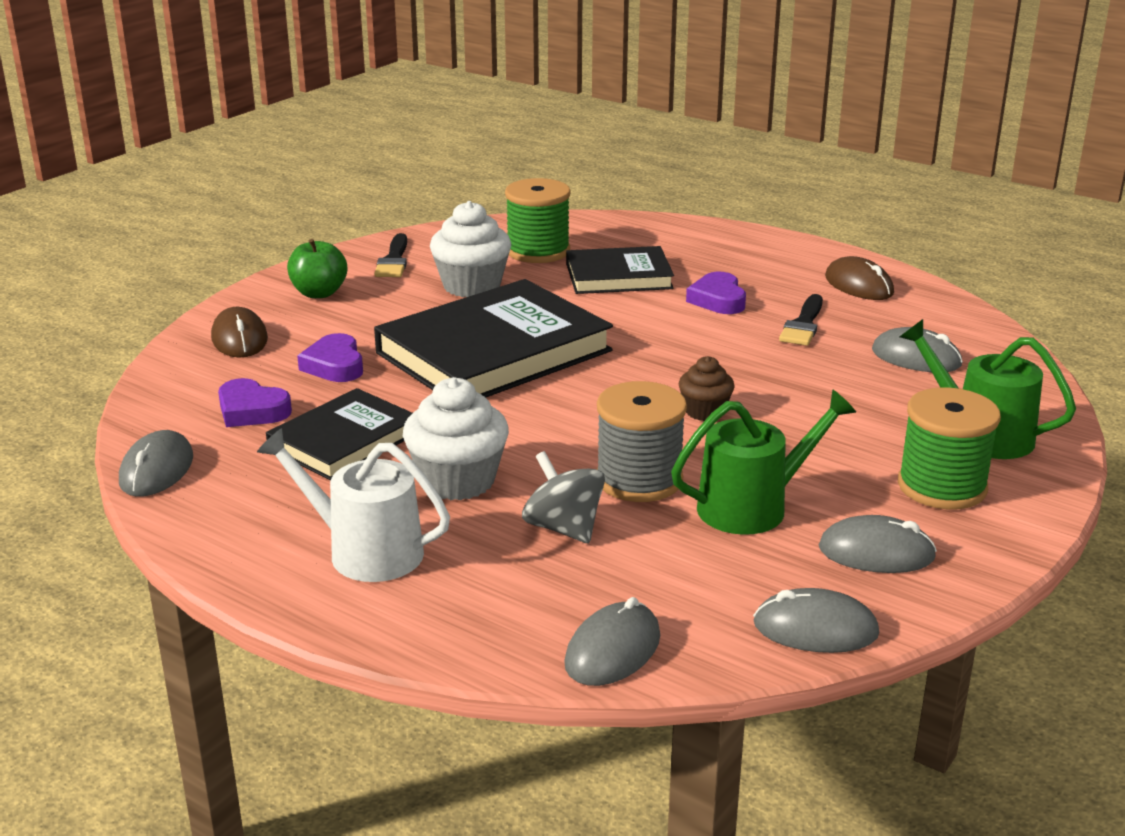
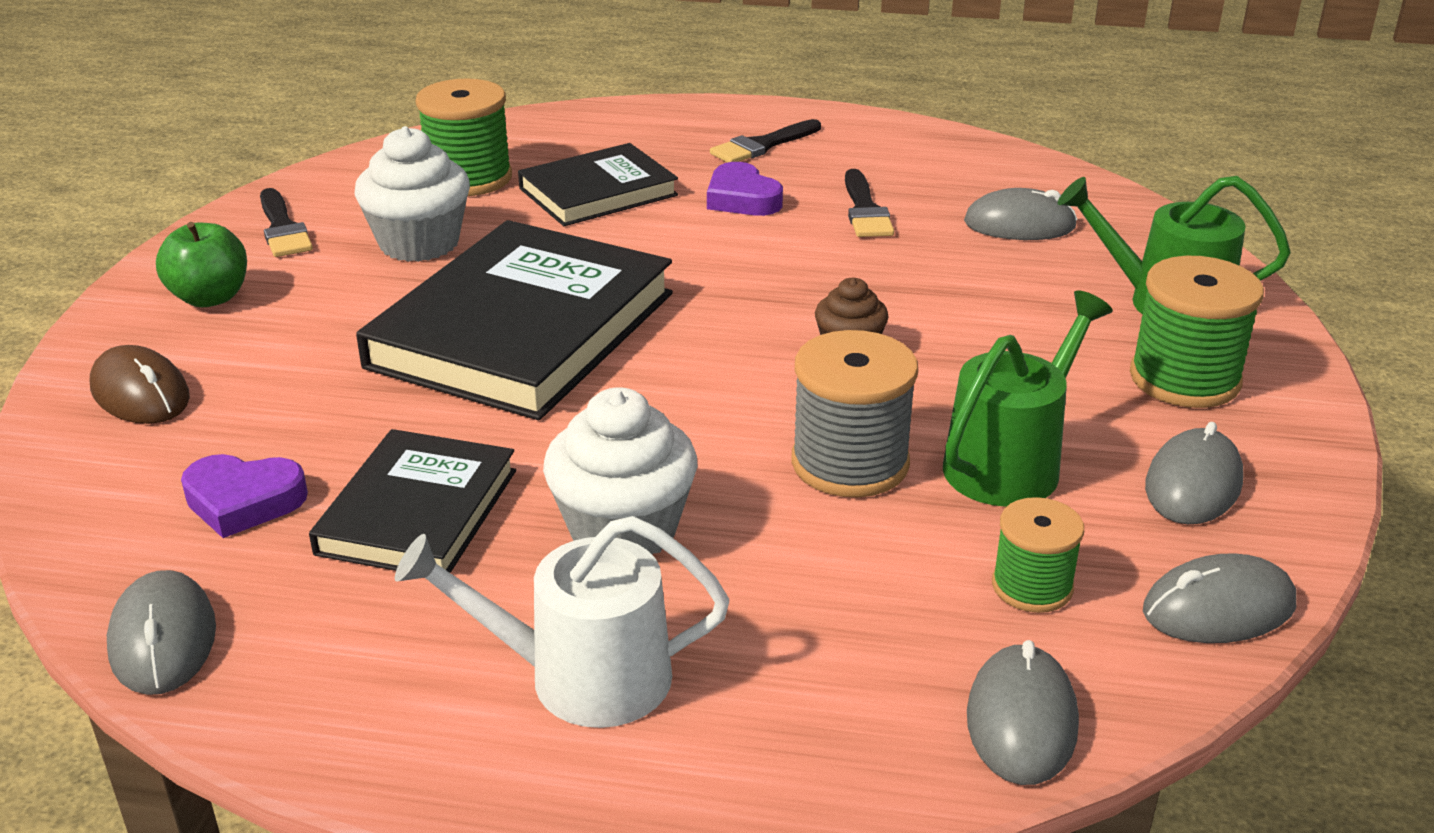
camera: 25 degrees left, 5 degrees up
purple heart [297,333,363,382] -> none
grey spinning top [522,451,605,543] -> none
grey mouse [819,515,937,573] -> grey mouse turned 45 degrees counterclockwise [1145,422,1244,524]
brown mouse [825,256,894,300] -> none
none -> black brush [710,119,821,163]
none -> green spool [992,497,1084,613]

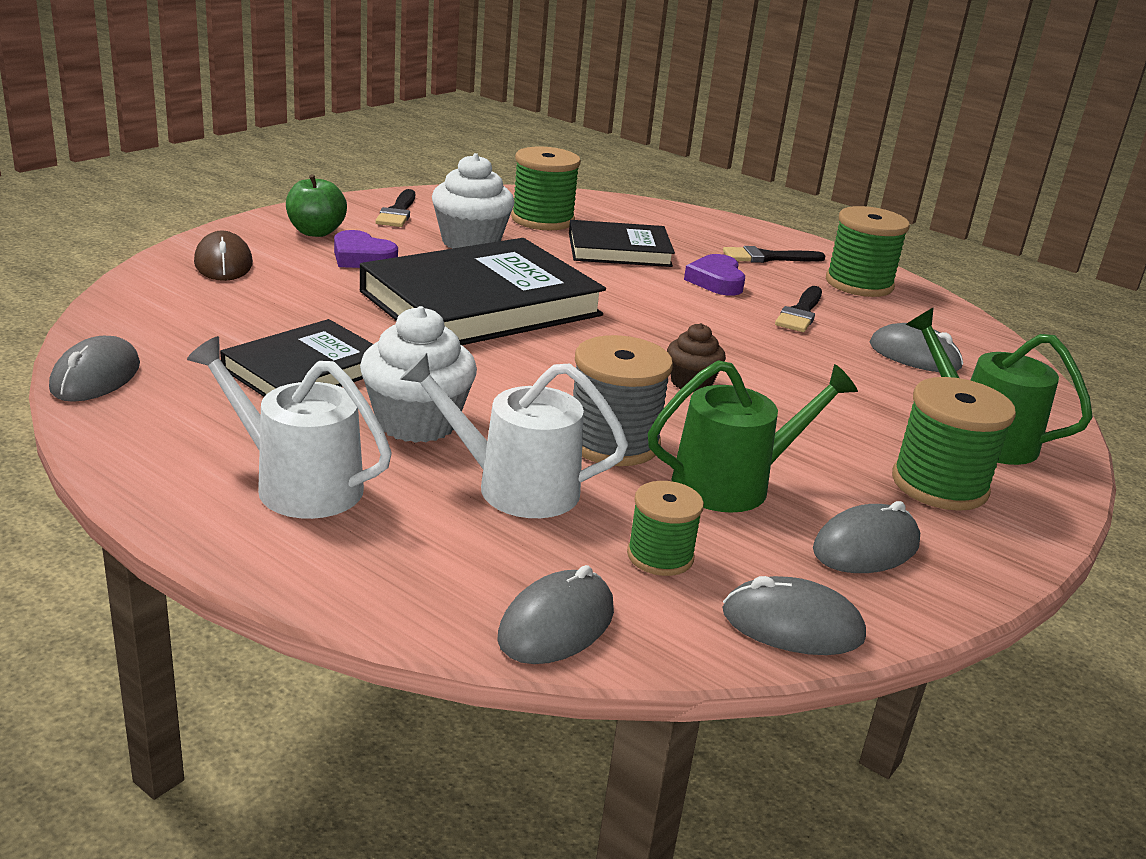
camera: 25 degrees right, 5 degrees down
purple heart [181,454,308,538] -> purple heart moved to [334,230,398,268]
none -> white watering can [400,353,628,518]
none -> green spool [826,206,910,297]

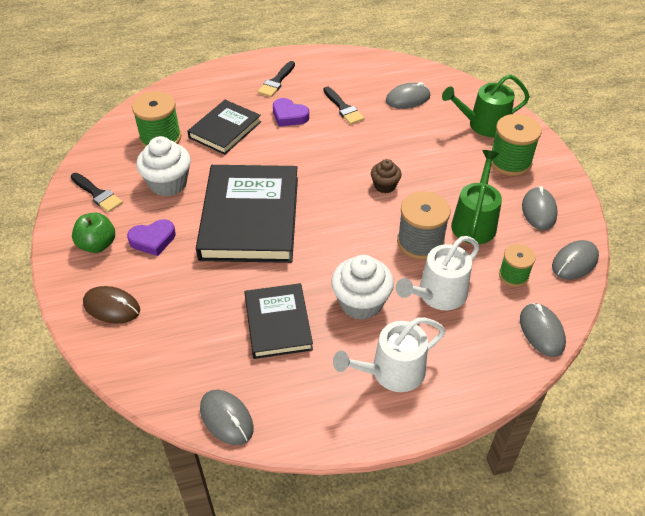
camera: 50 degrees left, 20 degrees up
green spool [826,206,910,297] -> none

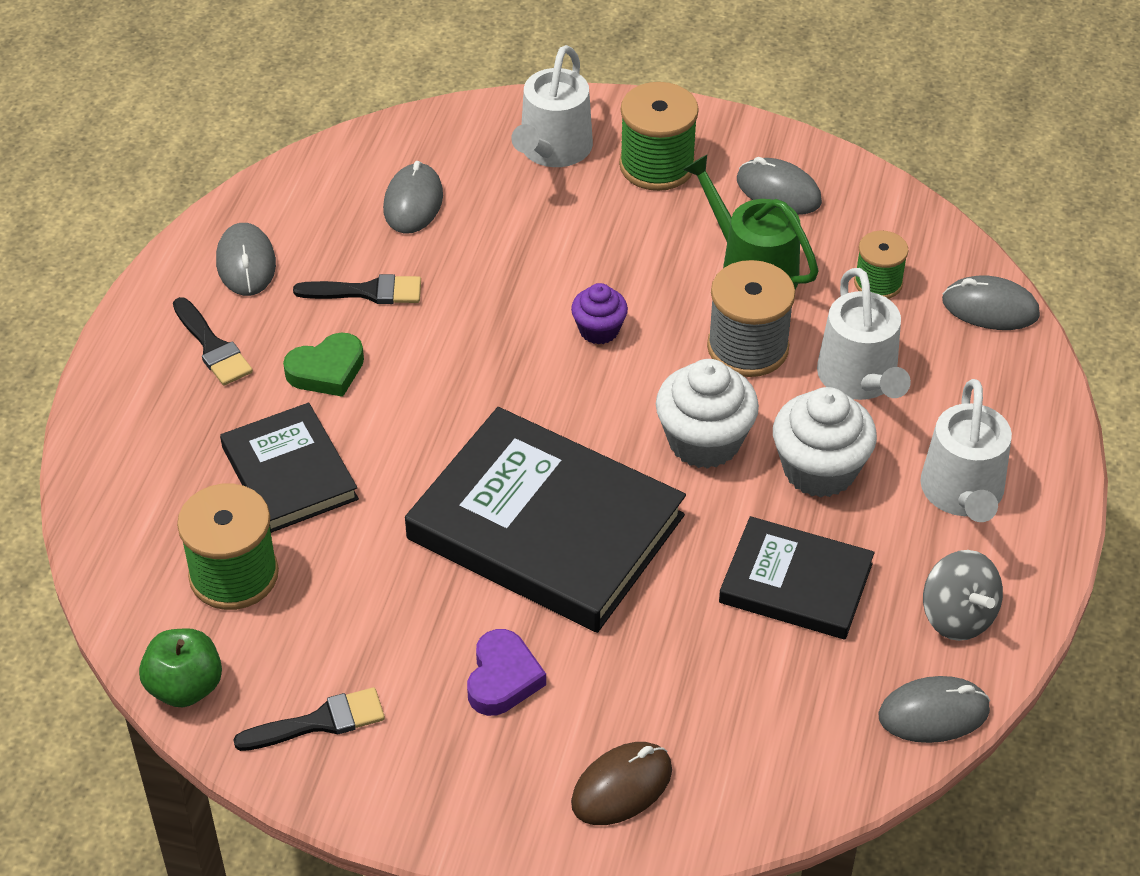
camera: 60 degrees left, 0 degrees up
green apple [72,212,115,253] -> green apple moved to [139,628,222,707]
white cupcake [136,136,191,196] -> white cupcake moved to [656,359,759,469]
purple heart [273,98,309,127] -> green heart [283,333,364,397]
brown cupcake [371,159,402,193] -> purple cupcake [571,283,628,344]
green watering can [442,74,530,137] -> white watering can [511,45,593,167]
grey mouse [552,240,599,280] -> grey mouse moved to [216,223,276,296]
none -> grey spinning top [923,550,1003,641]

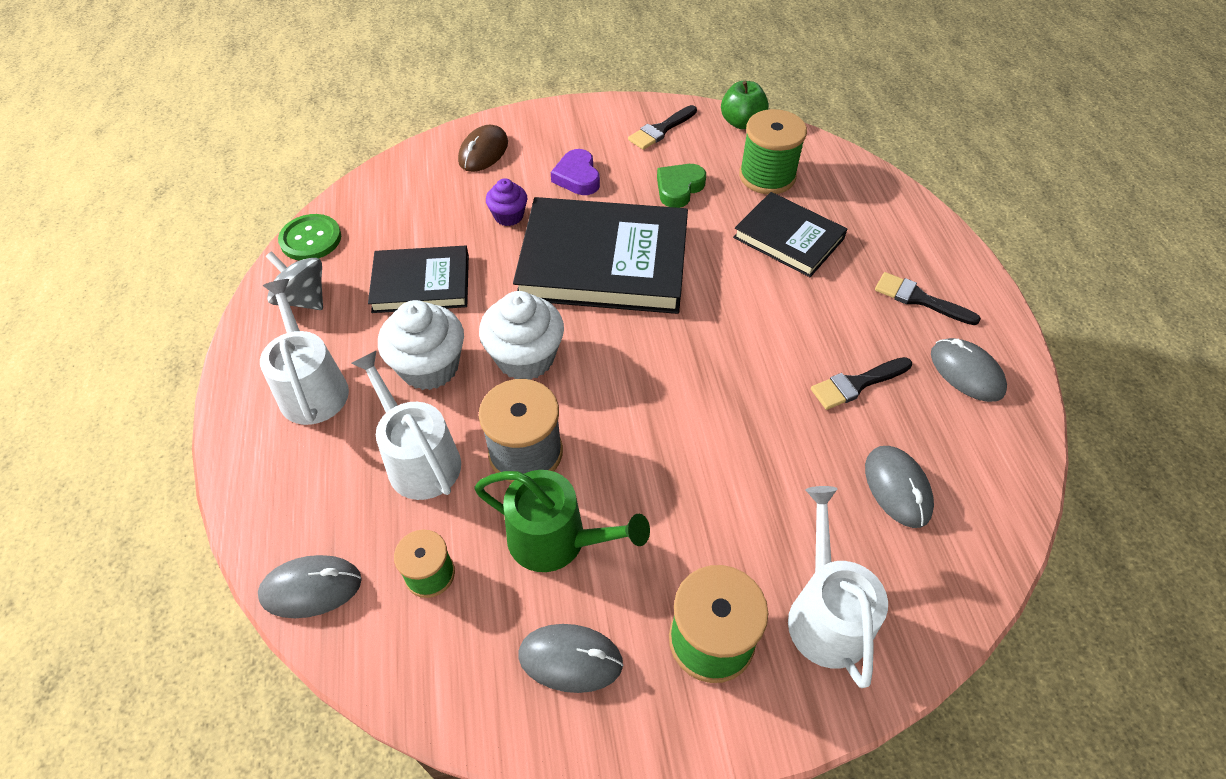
camera: 155 degrees right, 5 degrees up
green heart [283,333,364,397] -> green heart moved to [657,164,706,208]
purple cupcake [571,283,628,344] -> purple cupcake moved to [486,178,527,226]
grey mouse [878,676,990,743] -> green button [278,214,341,260]

